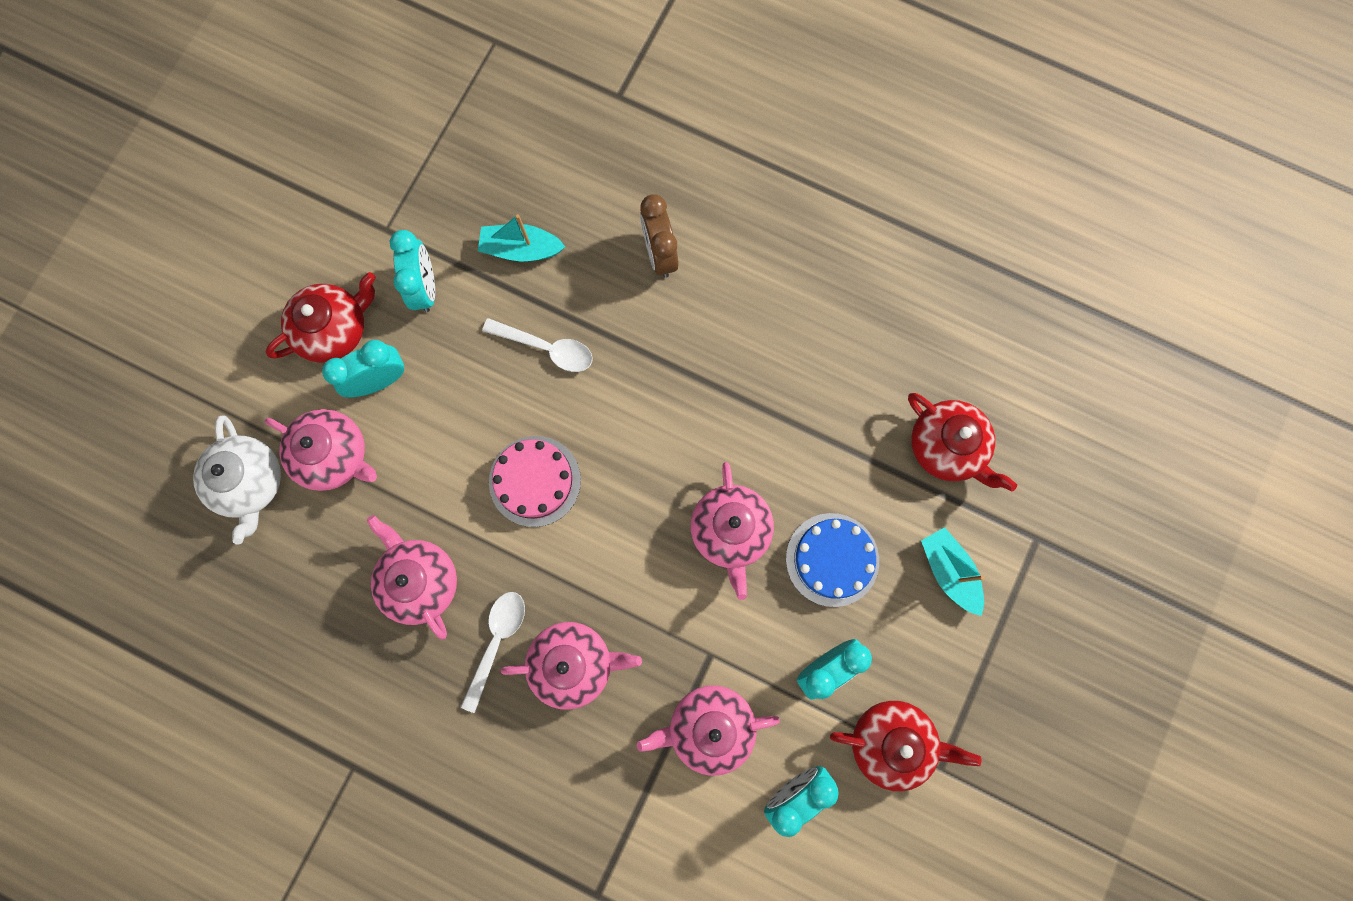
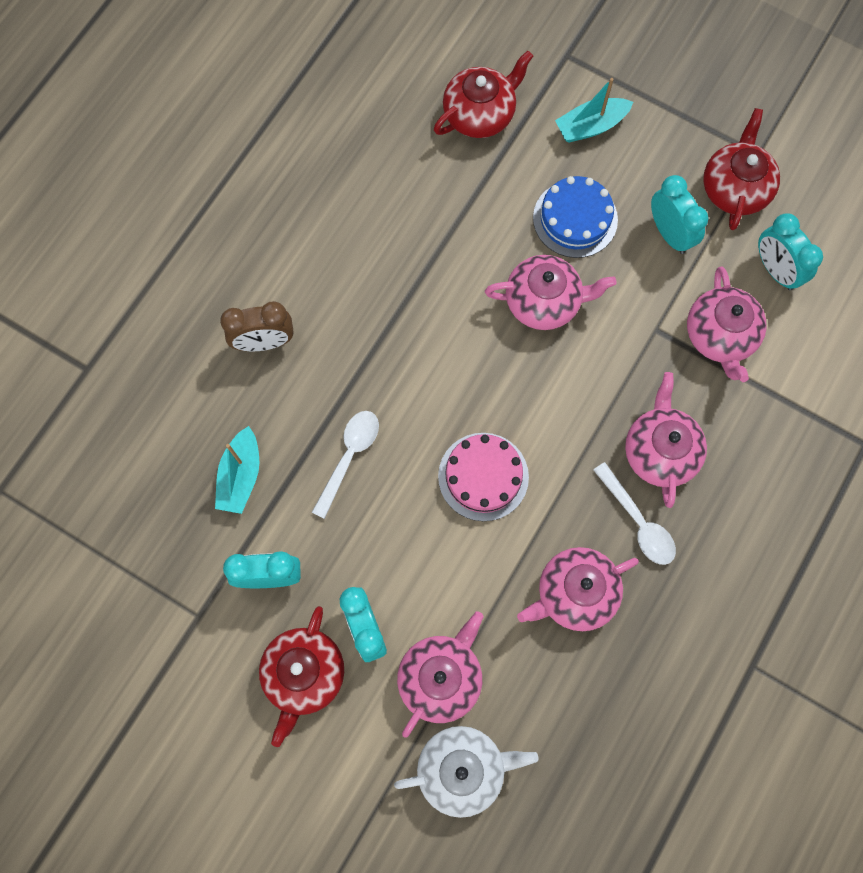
camera: 85 degrees left, 5 degrees down
red teapot [266,272,376,363] -> red teapot turned 135 degrees counterclockwise [259,606,344,747]
white spoon [461,592,525,713] -> white spoon turned 150 degrees counterclockwise [593,462,676,565]

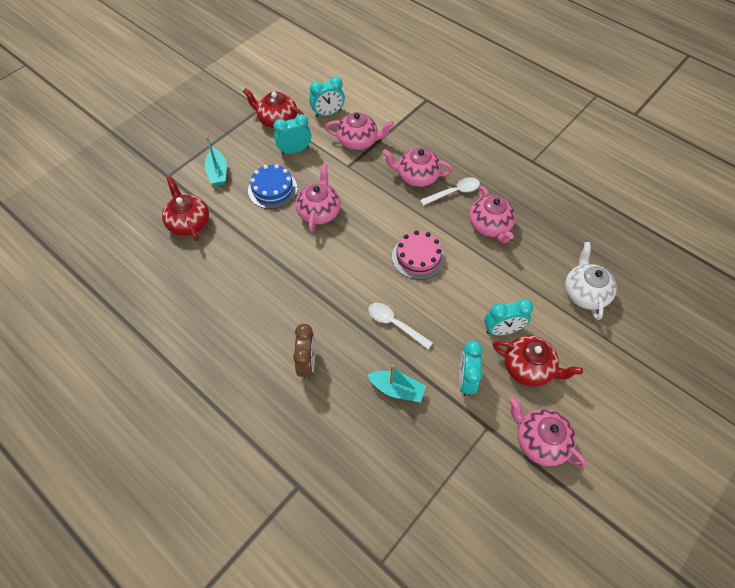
camera: 80 degrees left, 15 degrees down
pink teapot [397,611,484,738] -> pink teapot moved to [509,397,586,468]

